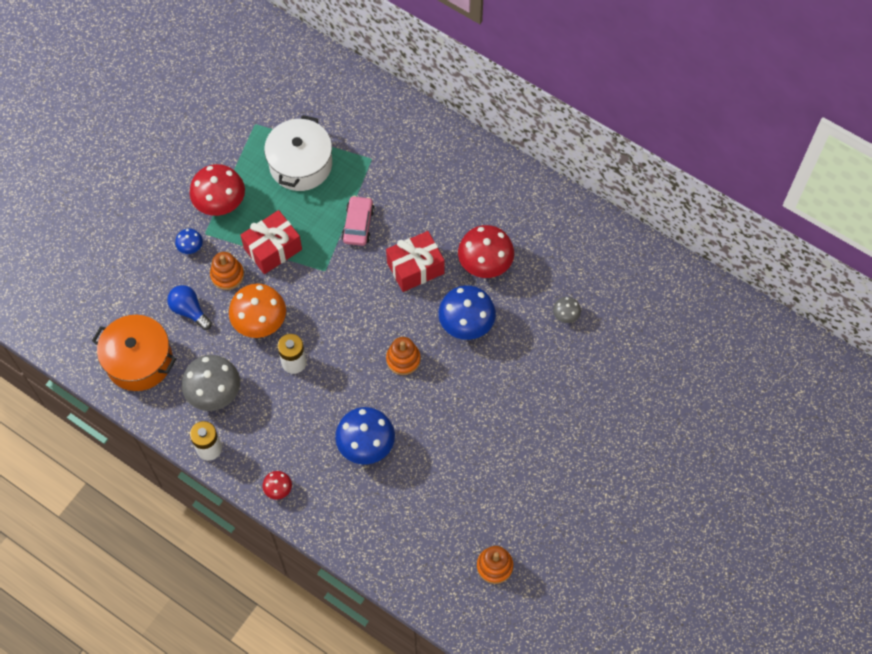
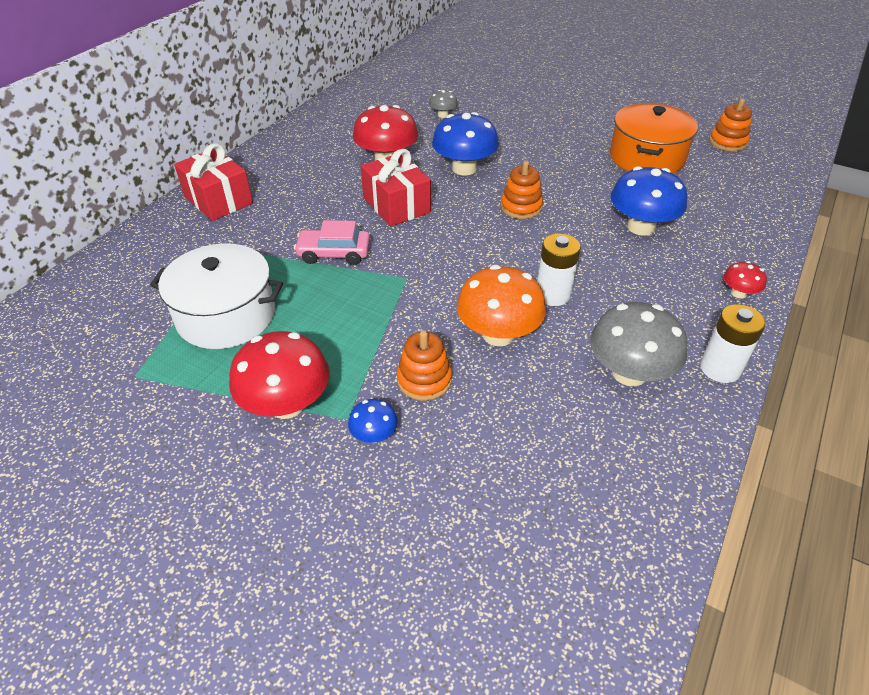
camera: 95 degrees left, 20 degrees down
orange pot [92,315,176,391] -> orange pot moved to [610,103,698,174]
blue light bulb [167,285,212,330] -> none
red gift [240,210,302,274] -> red gift moved to [174,143,253,221]

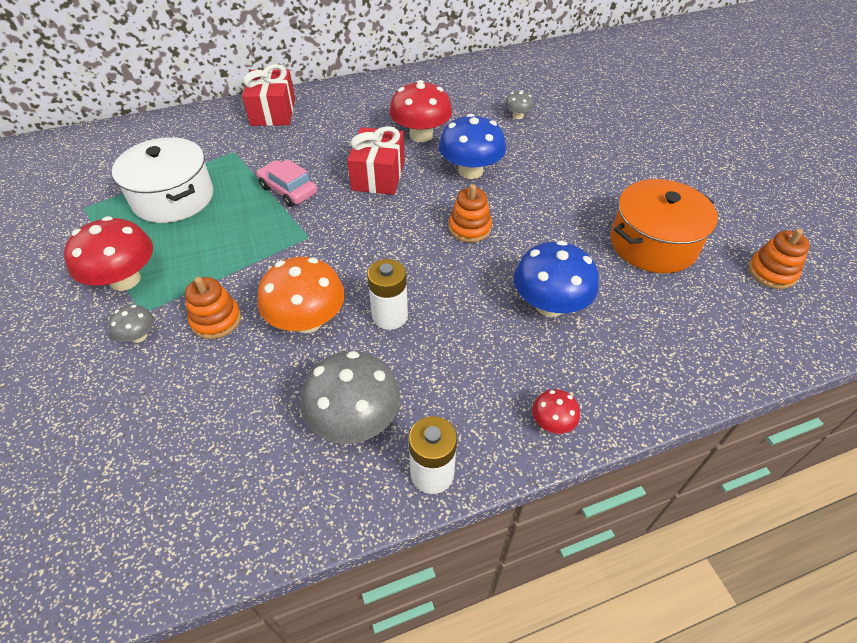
camera: 40 degrees right, 5 degrees up
blue mushroom [348,399,398,443] -> grey mushroom [108,305,154,343]

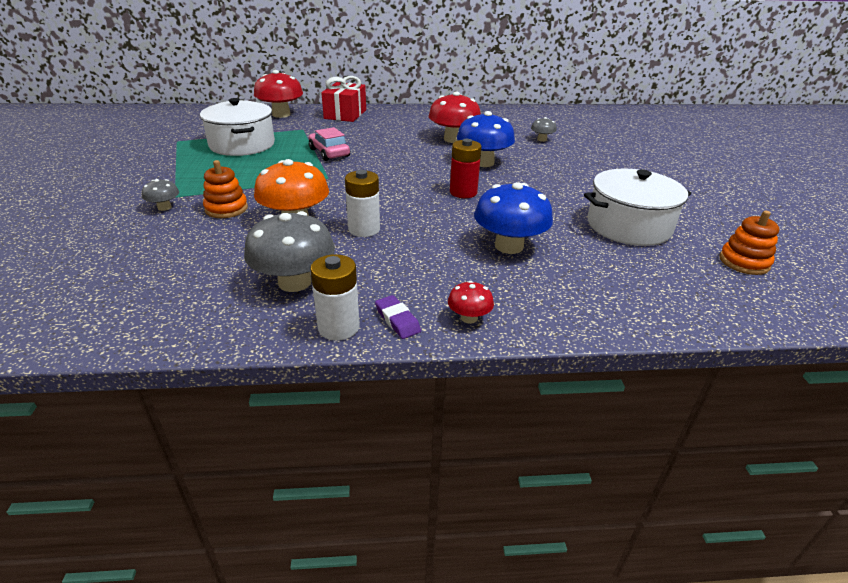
camera: 15 degrees right, 15 degrees down
red mushroom [64,216,153,291] -> red mushroom moved to [254,70,303,118]
red gift [347,126,405,195] -> none
orange stacking toy [449,184,492,243] -> red battery [450,139,482,198]
orange pot [611,179,718,273] -> white pot [584,168,691,246]
none -> purple eraser [375,295,421,339]

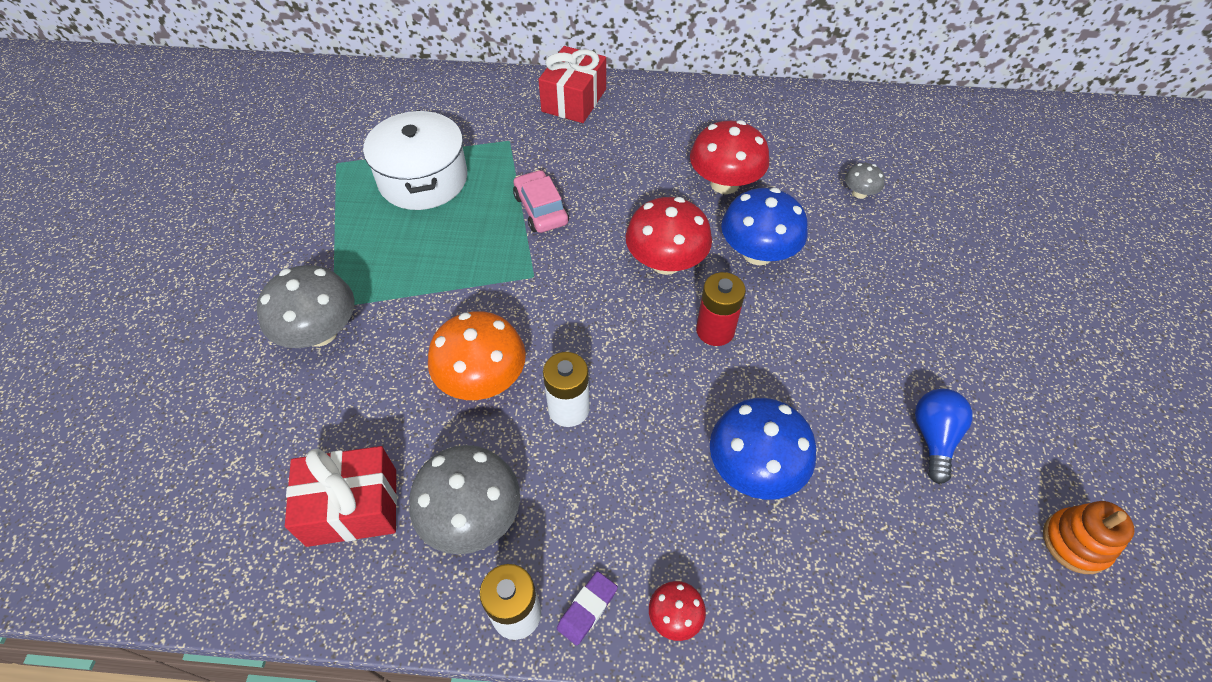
camera: 10 degrees right, 20 degrees up
grey mushroom [142,179,179,211] -> grey mushroom [257,265,355,348], size x2.03
orange stacking toy [203,160,248,218] -> none
red mushroom [254,70,303,118] -> red mushroom moved to [626,197,712,275]
purple eraser [375,295,421,339] -> purple eraser turned 60 degrees clockwise [557,571,618,646]
white pot [584,168,691,246] -> blue light bulb [915,389,973,484]
none -> red gift [285,446,397,547]

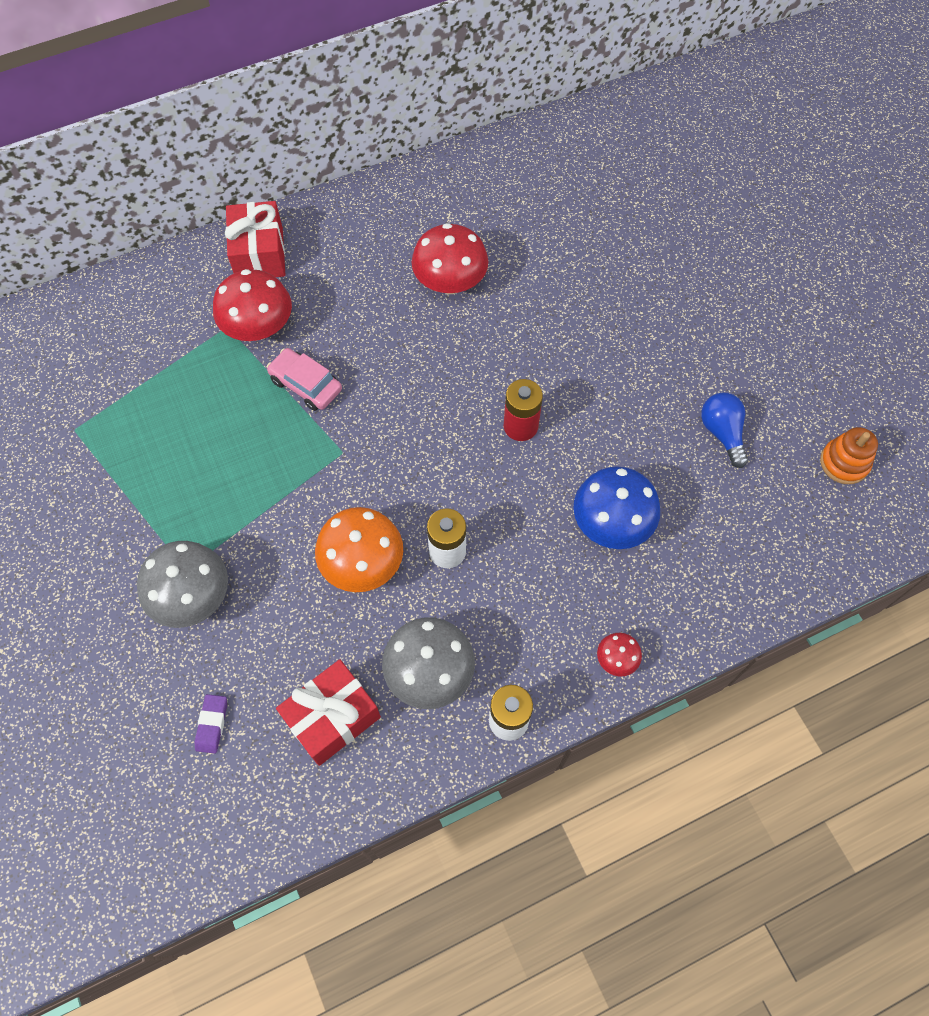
camera: 30 degrees left, 10 degrees up
white pot [363,110,468,210] -> none
purple eraser [557,571,618,646] -> purple eraser moved to [194,694,227,754]
red mushroom [626,197,712,275] -> red mushroom moved to [213,269,292,341]
blue mushroom [721,188,808,265] -> none
grey mushroom [845,163,885,199] -> none

